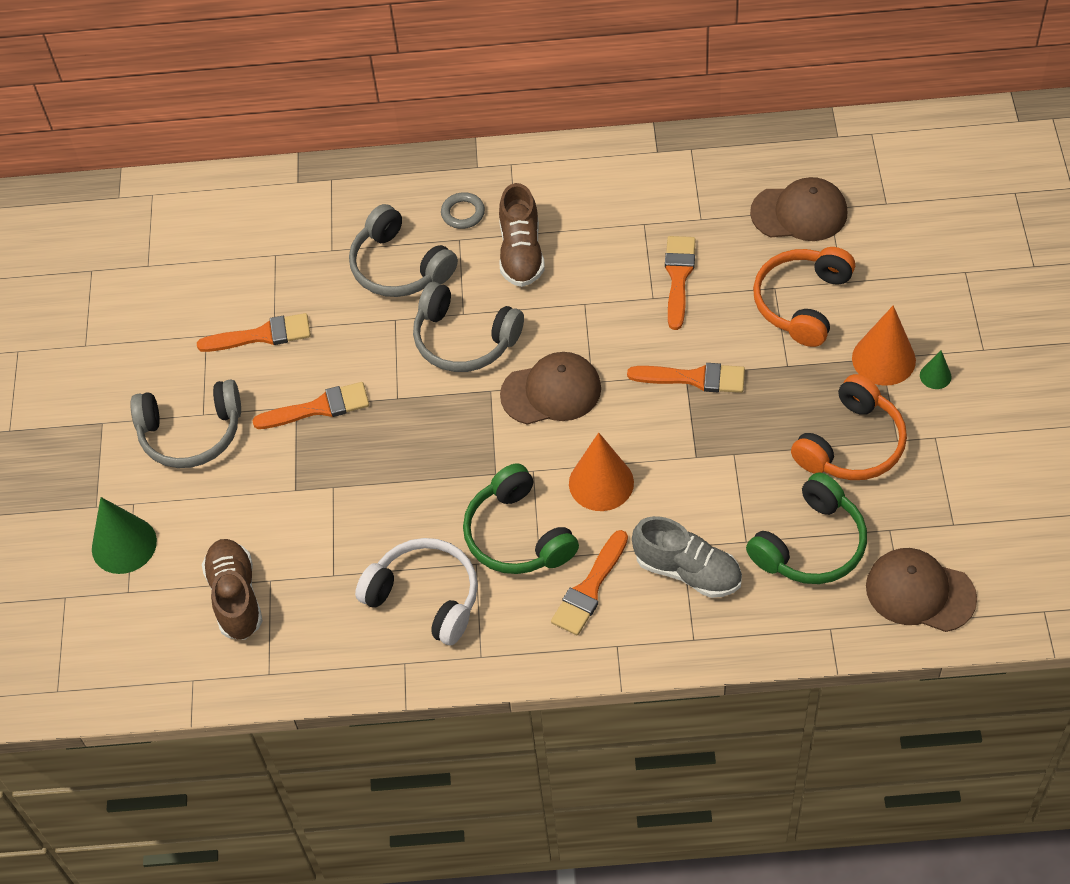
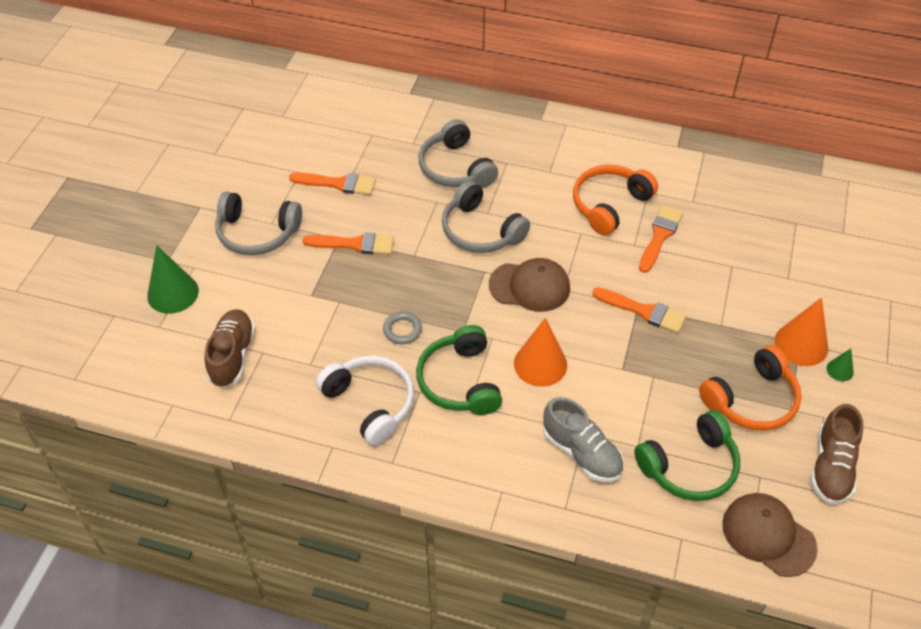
camera: 15 degrees right, 5 degrees down
grey ring [441,192,485,229] -> grey ring moved to [383,311,422,344]
brown shoe [499,183,545,287] -> brown shoe moved to [810,404,863,504]
orange brush [551,530,628,635] -> none
brown cap [750,177,847,241] -> none
orange headphones [753,247,855,347] -> orange headphones moved to [573,165,658,235]

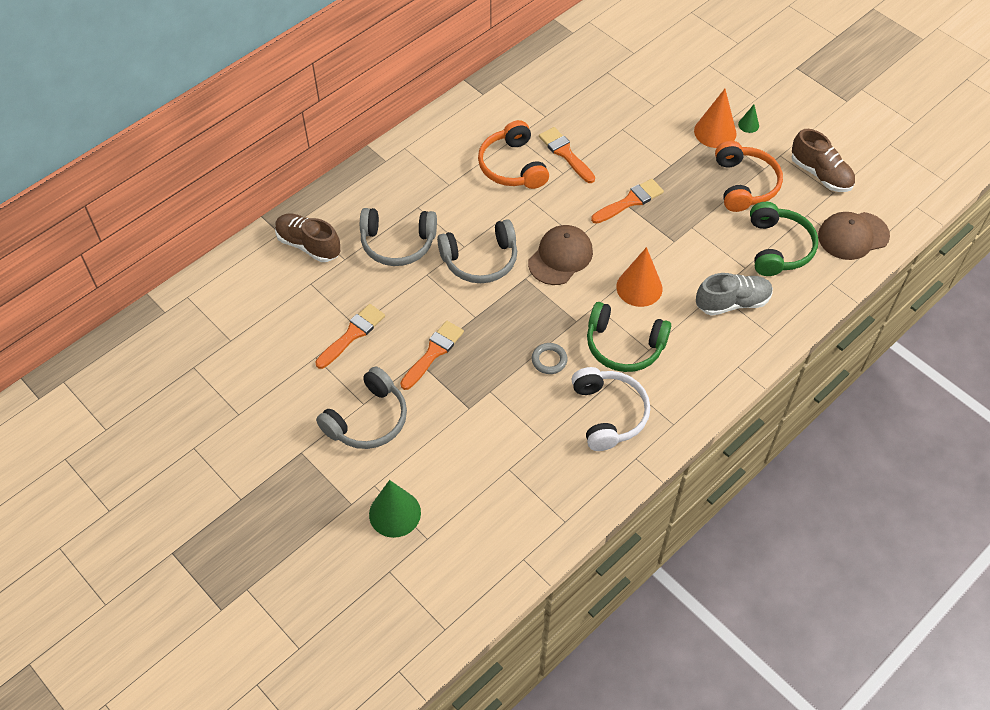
camera: 60 degrees left, 5 degrees up
brown shoe [205,309,255,388] -> brown shoe moved to [275,214,340,262]
white headphones [316,356,414,446] -> white headphones turned 90 degrees clockwise [571,367,650,451]

